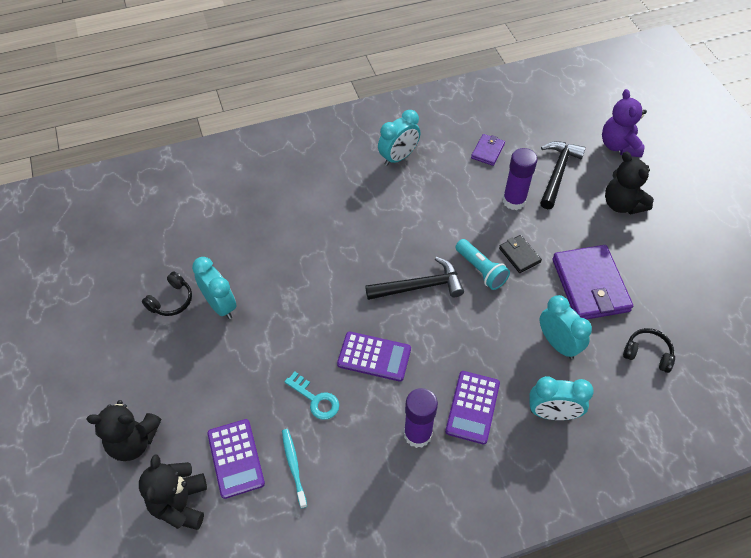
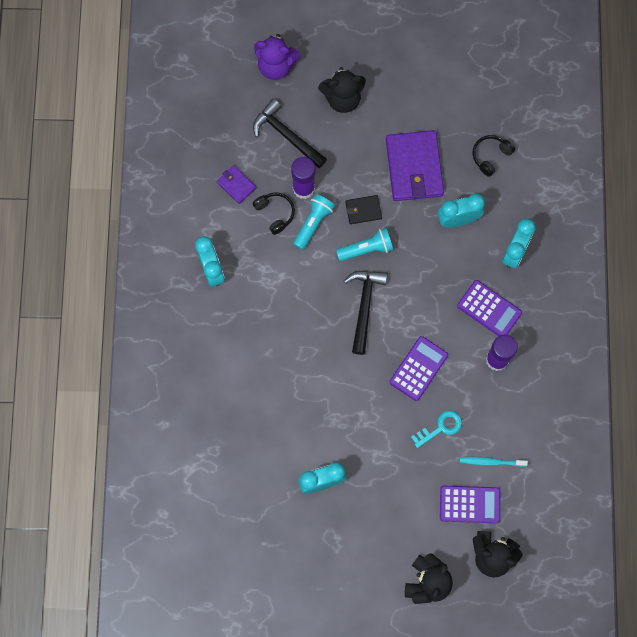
camera: 70 degrees left, 20 degrees up
black headphones [142,271,192,316] -> black headphones moved to [253,192,295,235]
purple wallet [552,245,633,319] -> purple wallet turned 75 degrees clockwise [386,130,444,201]
none -> turquoise flashlight [293,194,335,250]

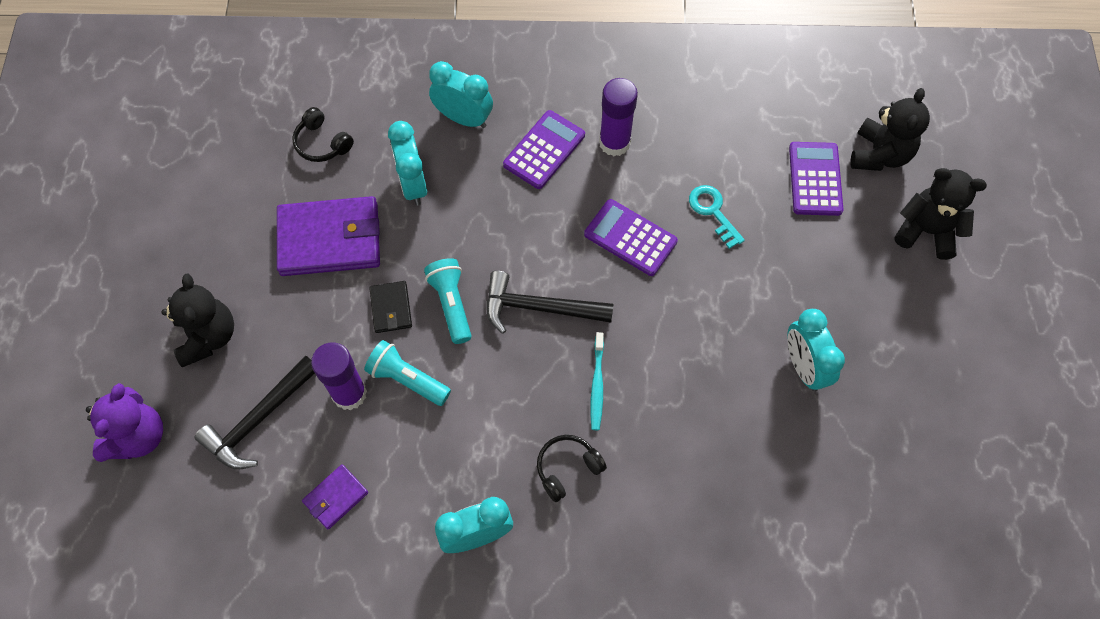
camera: 90 degrees left, 10 degrees down
black headphones [253,192,295,235] -> black headphones moved to [537,435,607,502]
turquoise toothbrush [460,457,528,467] -> turquoise toothbrush moved to [590,332,604,430]

